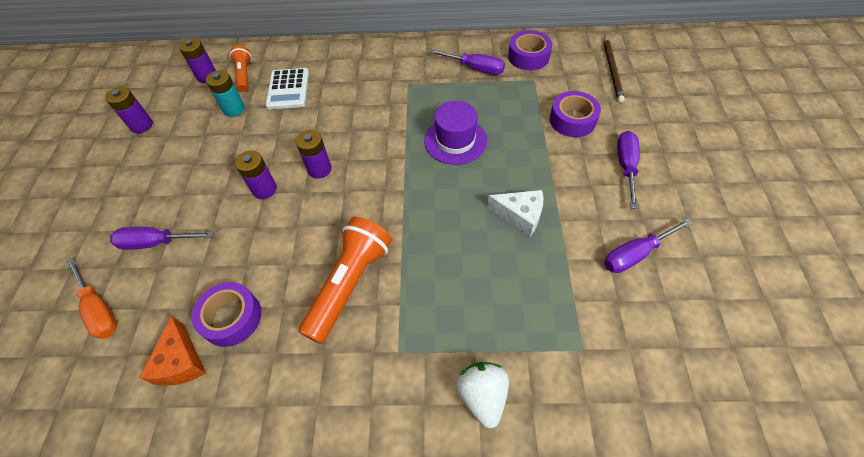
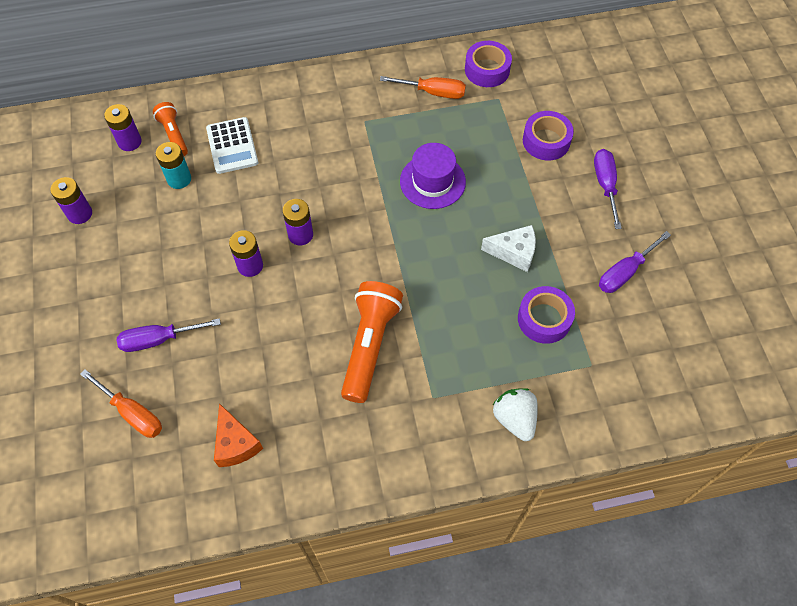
camera: 15 degrees left, 5 degrees up
purple tape [192,282,261,347] -> purple tape moved to [518,286,575,344]
purple screwdriver [429,49,505,75] -> orange screwdriver [380,76,466,99]
brown pencil [604,36,625,103] -> none

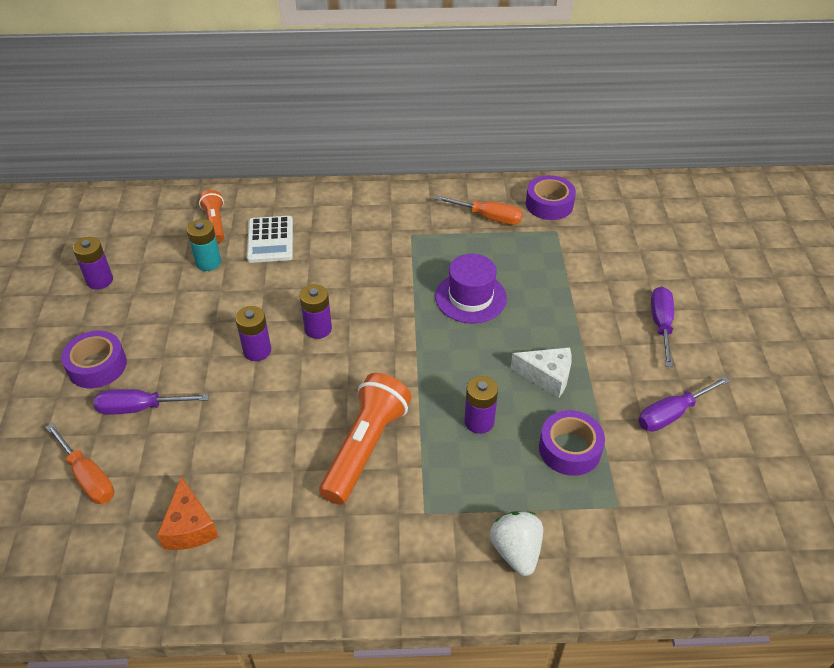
camera: 10 degrees right, 15 degrees down
purple battery [104,104,142,151] -> purple battery moved to [464,376,498,434]
purple tape [523,111,574,160] -> purple tape moved to [61,331,127,388]

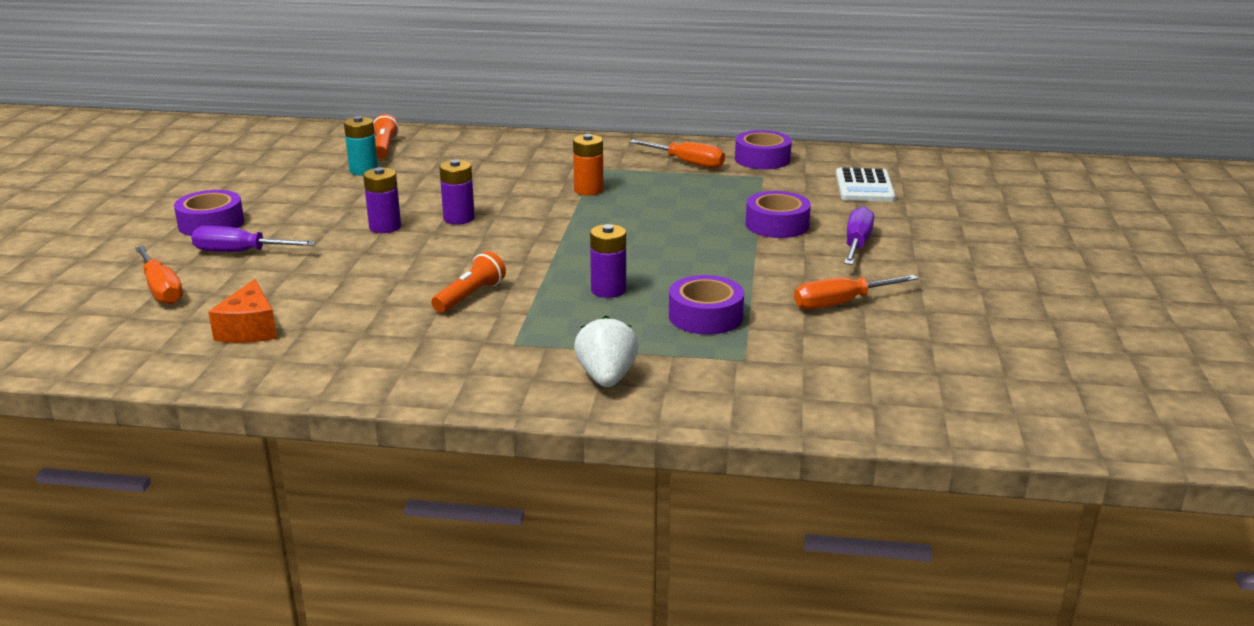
camera: 10 degrees right, 20 degrees down
purple battery [73,237,113,289] -> none
white calculator [247,216,293,263] -> white calculator moved to [836,167,896,202]
orange flashlight [319,373,412,505] -> orange flashlight [431,251,506,313], size x0.56
purple hat [435,254,507,323] -> none
white cheese [511,347,572,398] -> none
purple screwdriver [638,376,730,432] -> orange screwdriver [794,275,918,310]
none -> orange battery [573,134,603,196]
none -> purple tape [746,191,811,238]

